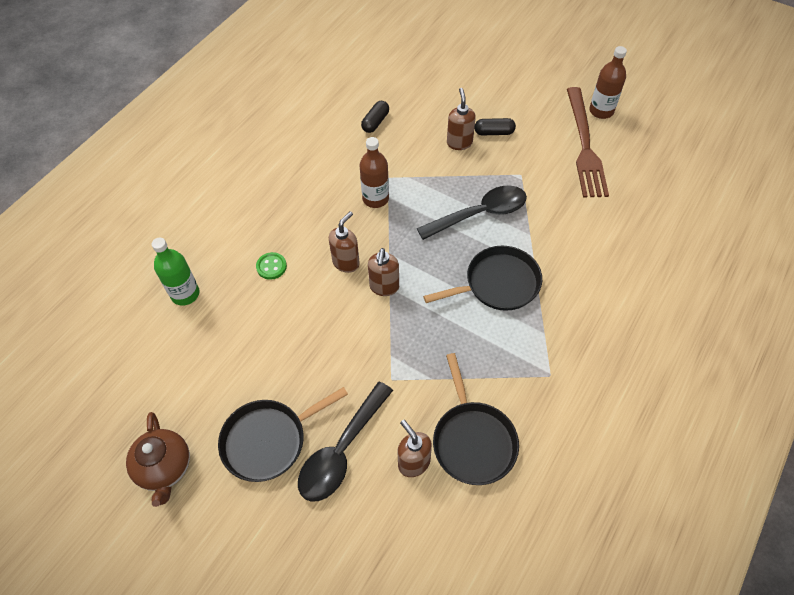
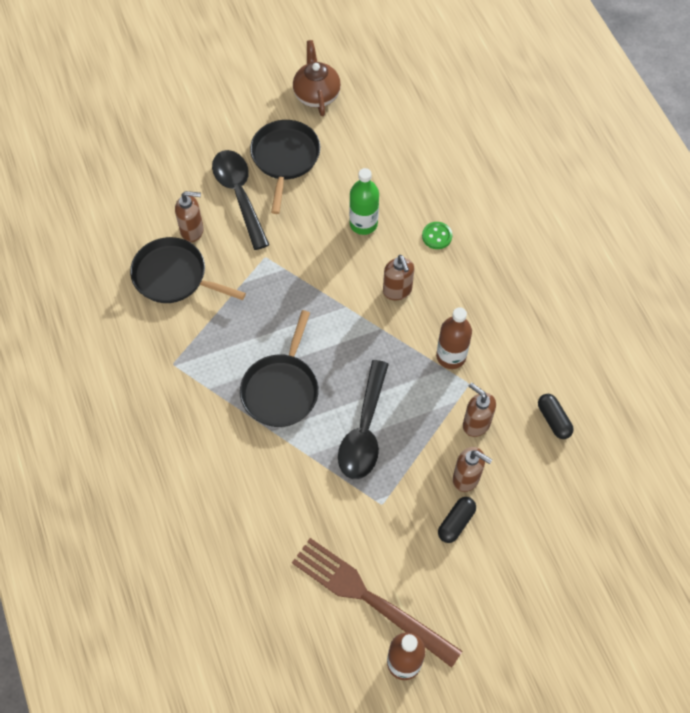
camera: 125 degrees right, 5 degrees up
brown teapot [126,412,190,507] -> brown teapot turned 60 degrees clockwise [293,40,341,116]
green bottle [152,237,200,306] -> green bottle moved to [349,168,379,235]
brown soap dispenser [368,248,399,296] -> brown soap dispenser moved to [463,383,496,437]

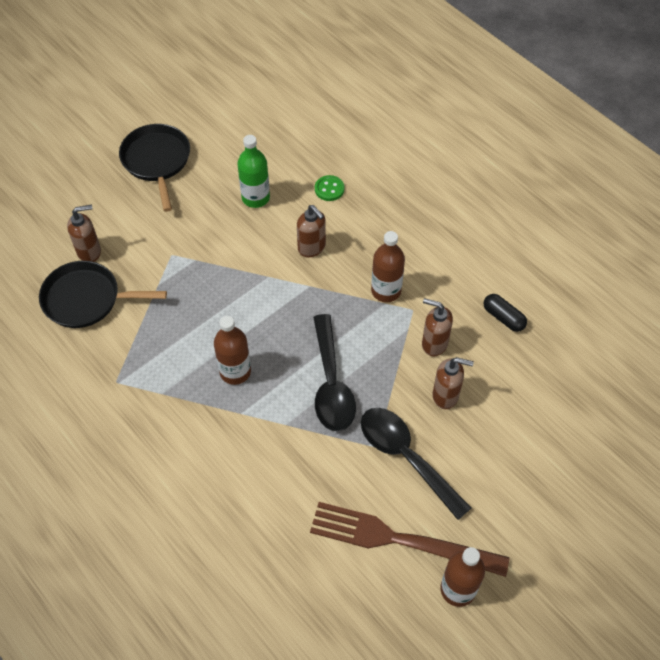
camera: 20 degrees left, 5 degrees down
black spoon [212,150,269,250] -> black spoon moved to [361,408,471,520]
black pan [240,310,319,427] -> brown bottle [214,316,251,385]
brown teapot [293,40,341,116] -> none
black capsule [438,497,476,543] -> none

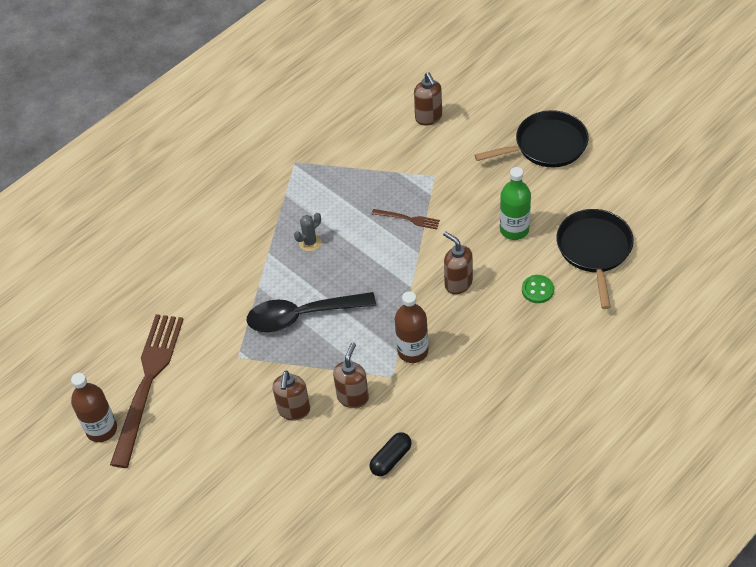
camera: 90 degrees right, 5 degrees down
black pan [39,261,167,328] -> black pan moved to [556,209,634,309]
brown bottle [214,316,251,385] -> grey cactus [294,213,322,251]
brown soap dispenser [297,205,326,257] -> brown soap dispenser turned 90 degrees clockwise [443,231,473,294]
black spoon [361,408,471,520] -> none
none -> brown fork [372,209,440,229]

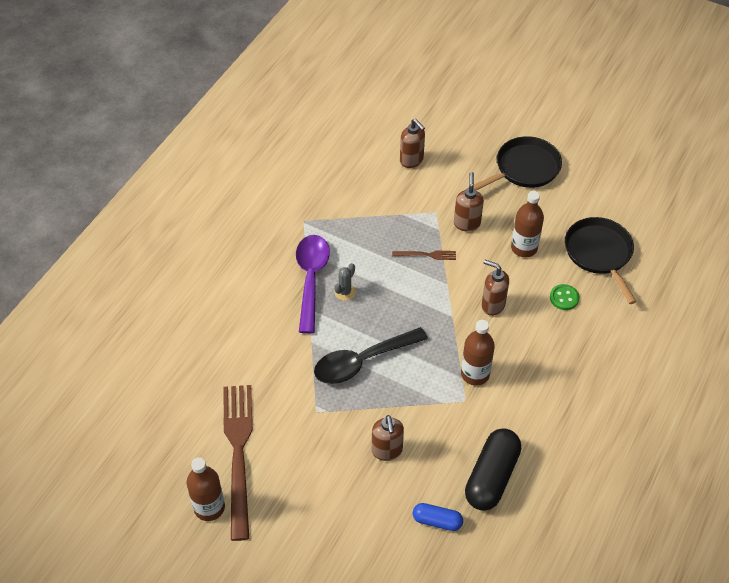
camera: 20 degrees left, 0 degrees up
brown soap dispenser [333,343,369,408] -> brown soap dispenser moved to [454,172,484,232]
black capsule [369,432,412,476] -> black capsule [465,428,521,511], size x1.82
green bottle [500,167,531,240] -> brown bottle [511,191,544,258]
none -> purple spoon [296,235,330,334]
none -> blue capsule [413,503,463,531]

